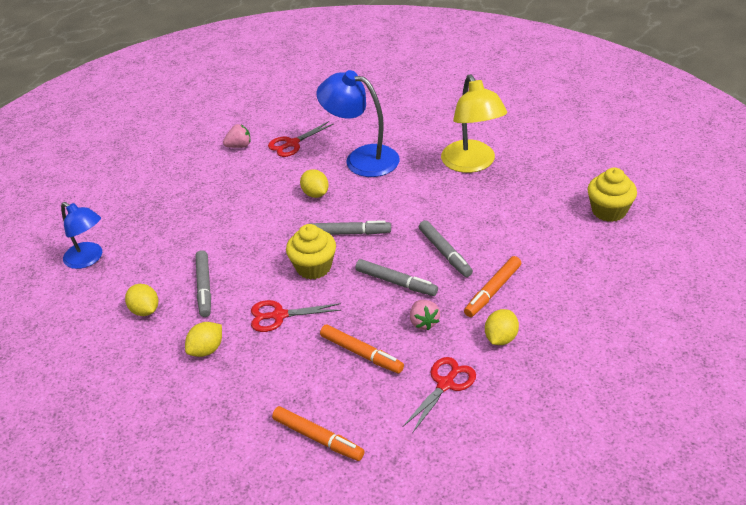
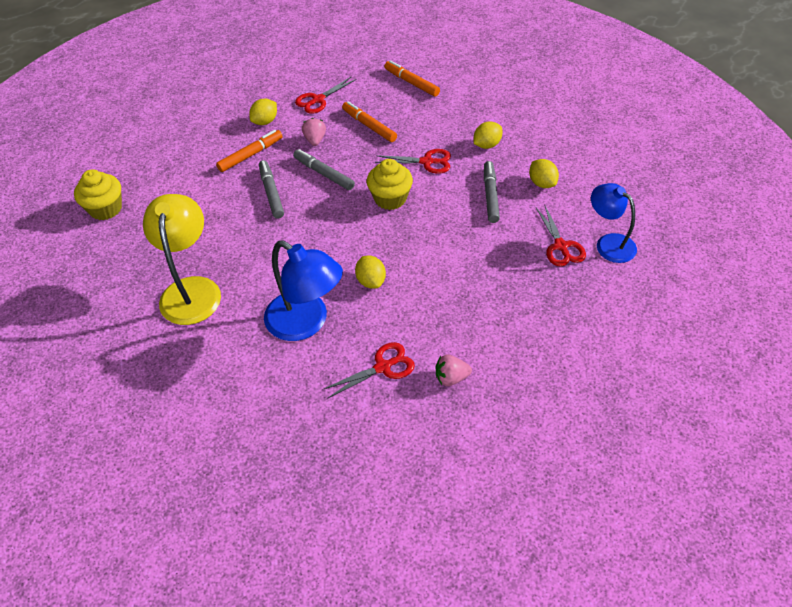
camera: 170 degrees left, 10 degrees up
grey marker [309,220,391,235] -> none
none -> red scissors [536,206,586,266]

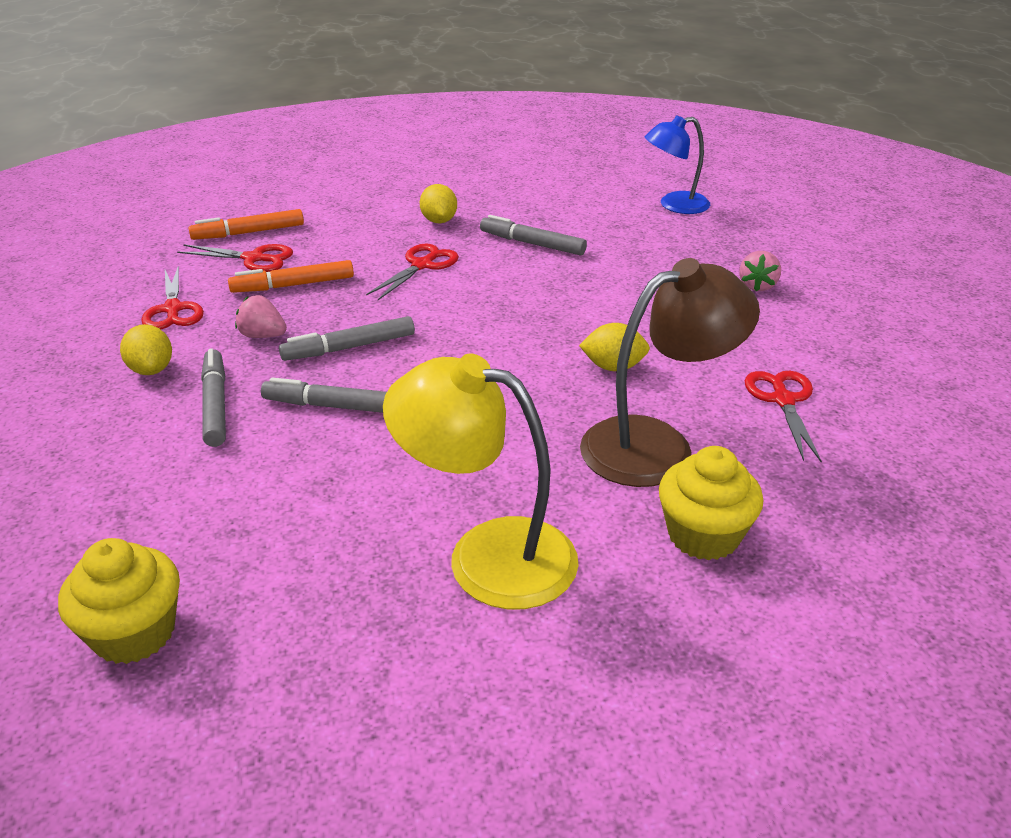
camera: 65 degrees left, 15 degrees down
orange marker [216,130,283,172] -> grey marker [201,348,226,447]
blue lamp [264,240,343,341] -> brown lamp [580,258,760,487]
yellow cupcake [367,159,413,210] -> yellow cupcake moved to [659,446,763,561]
pink strawberry [436,354,472,386] -> pink strawberry moved to [739,251,781,291]
yellow lemon [529,159,559,188] -> none
red scissors [536,206,586,266] -> red scissors moved to [177,244,293,272]

